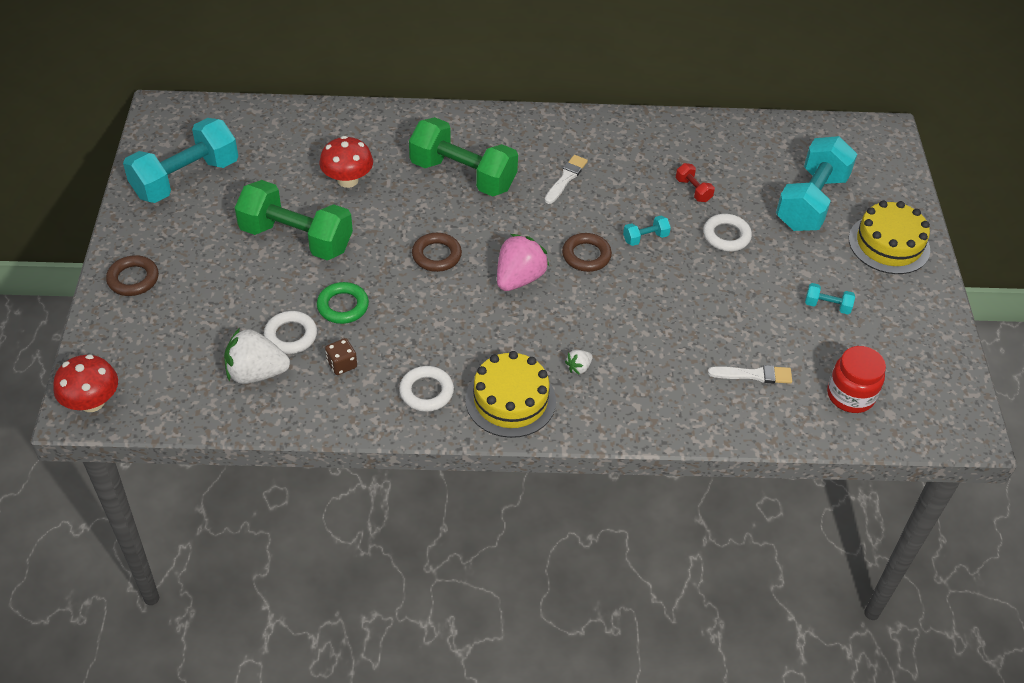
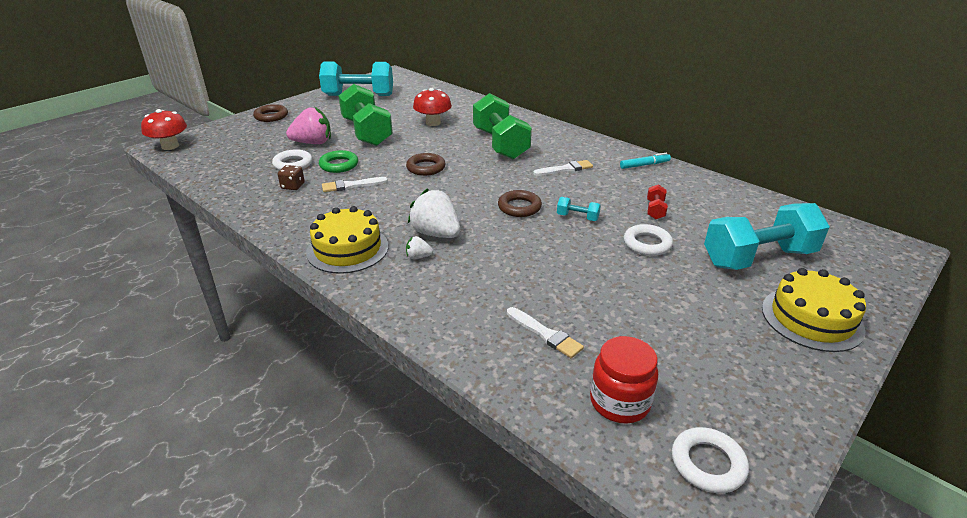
camera: 45 degrees right, 15 degrees down
white strawberry [224,328,290,384] -> white strawberry moved to [408,188,460,238]
white ring [399,366,454,412] -> white ring moved to [672,427,749,493]
pink strawberry [497,234,549,291] -> pink strawberry moved to [286,107,331,144]
turquoise dumbbell [805,283,855,314] -> none
none -> white brush [322,177,388,192]
none -> turquoise marker [620,153,671,169]

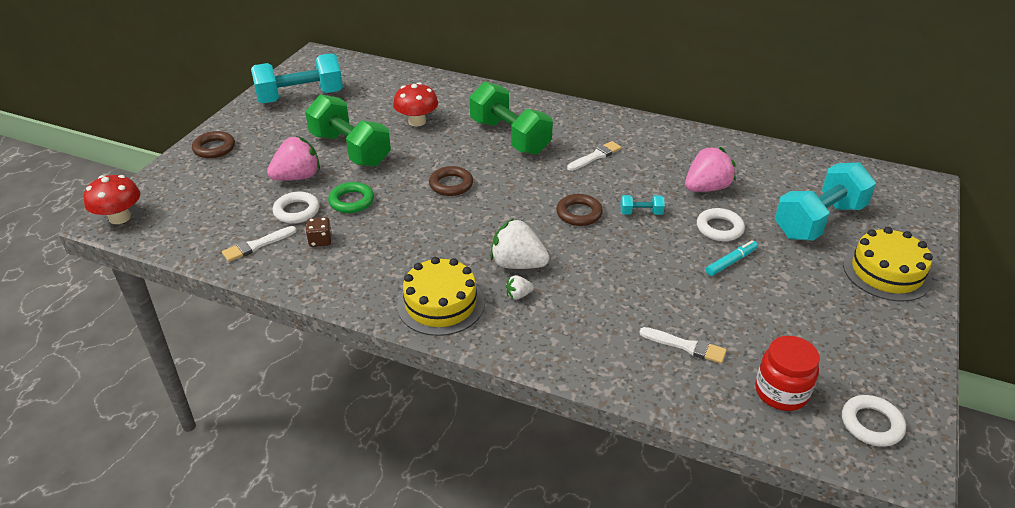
camera: 20 degrees left, 5 degrees up
white brush [322,177,388,192] -> white brush moved to [222,226,297,262]
turquoise marker [620,153,671,169] -> turquoise marker moved to [706,240,758,276]
red dumbbell [647,184,668,219] -> pink strawberry [685,146,736,192]

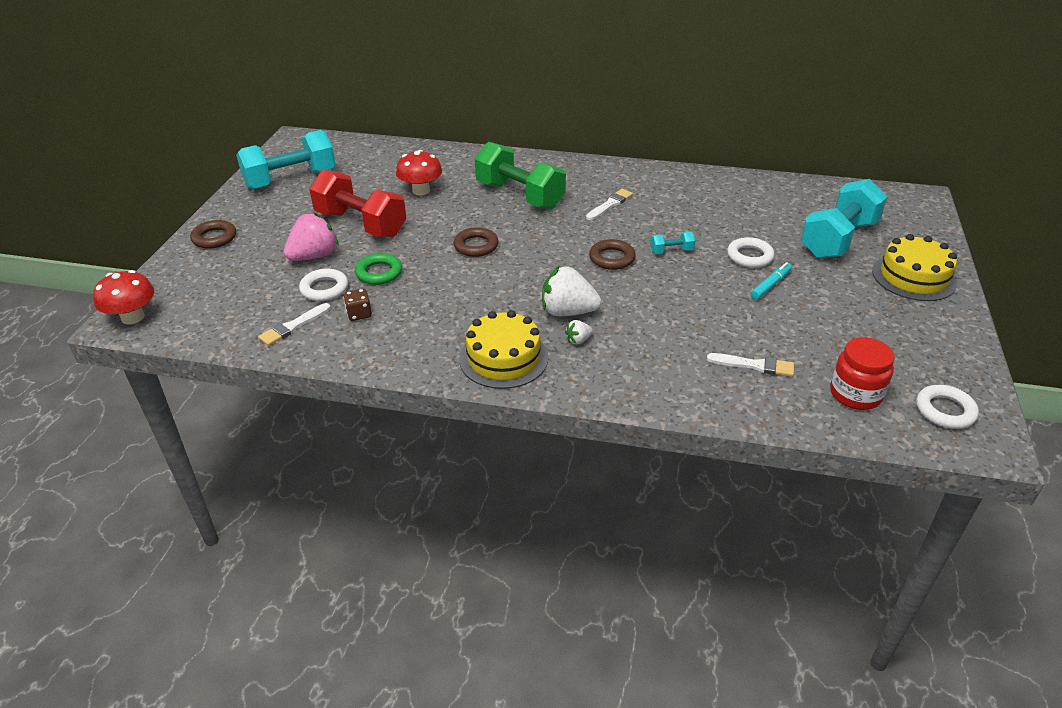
camera: 10 degrees left, 0 degrees up
green dumbbell [305,94,391,167] -> red dumbbell [309,170,407,237]
pink strawberry [685,146,736,192] -> none

